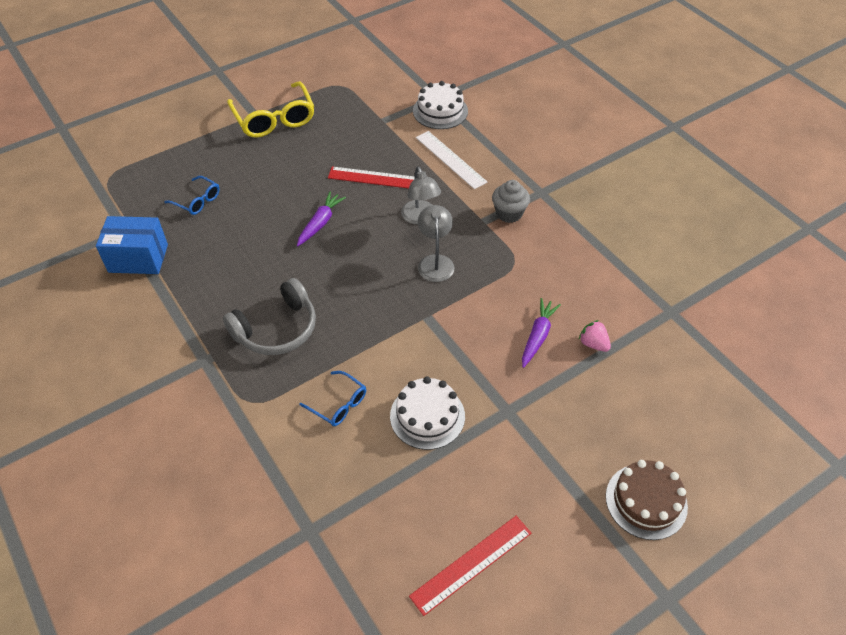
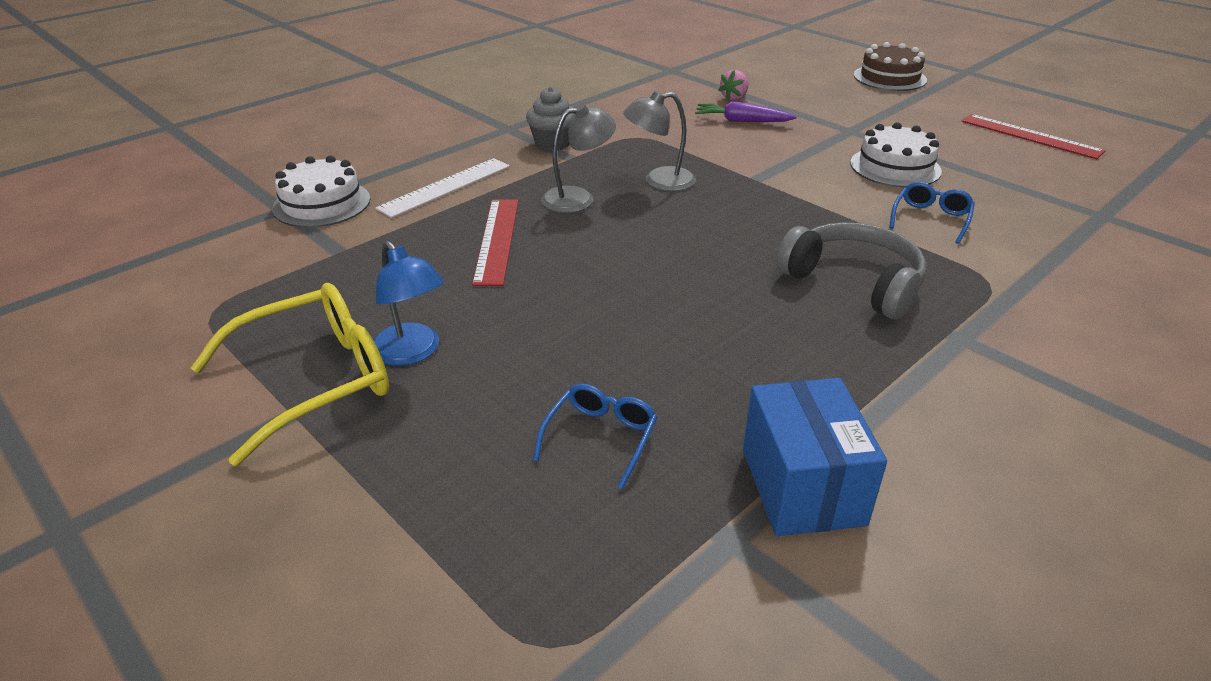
camera: 100 degrees left, 15 degrees down
purple carrot [297,191,346,246] -> none
none -> blue lamp [373,241,444,366]

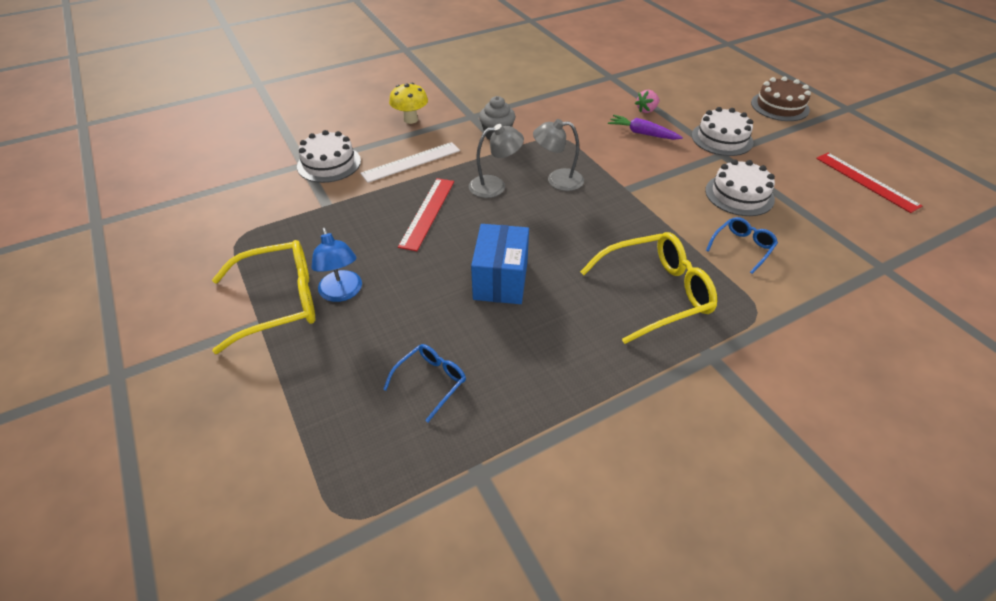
camera: 15 degrees right, 10 degrees up
blue box [743,378,887,536] -> blue box moved to [471,224,529,304]
grey headphones [776,222,926,319] -> yellow glasses [580,232,717,344]
none -> yellow mushroom [389,83,428,124]
none -> white cake [692,107,754,156]

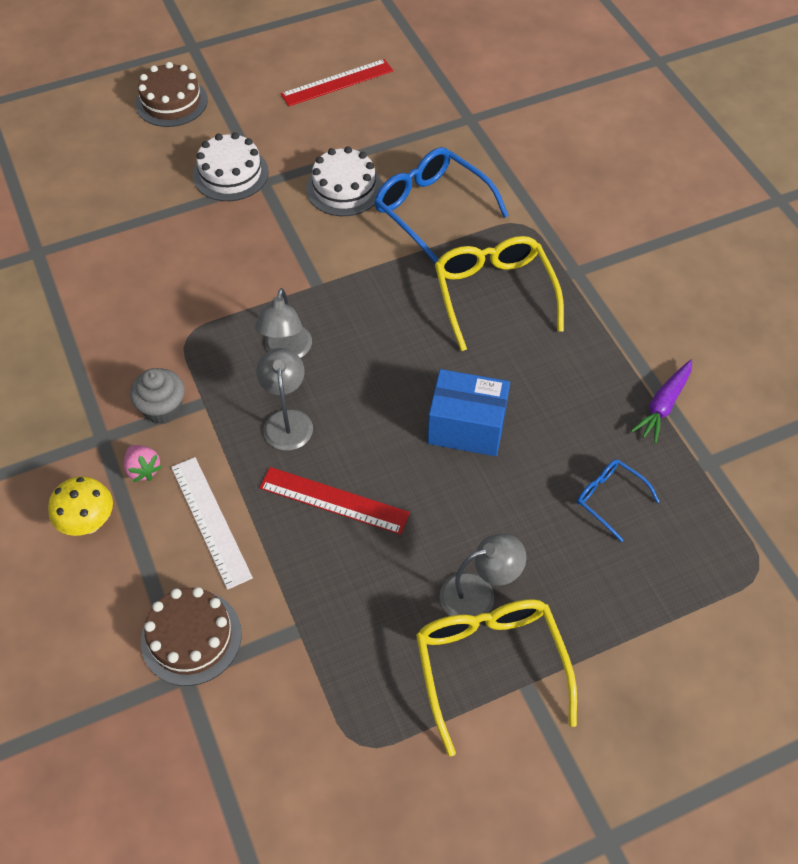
camera: 85 degrees left, 10 degrees up
white cake [297,130,361,183] -> brown cake [141,587,242,686]
blue lamp [311,227,362,302] -> grey lamp [440,533,527,616]
purple carrot [608,115,683,140] -> purple carrot moved to [631,360,692,444]
pink strawberry [635,90,659,113] -> pink strawberry moved to [124,445,162,482]
blue glasses [706,217,778,274] -> blue glasses [374,147,509,263], size x1.88

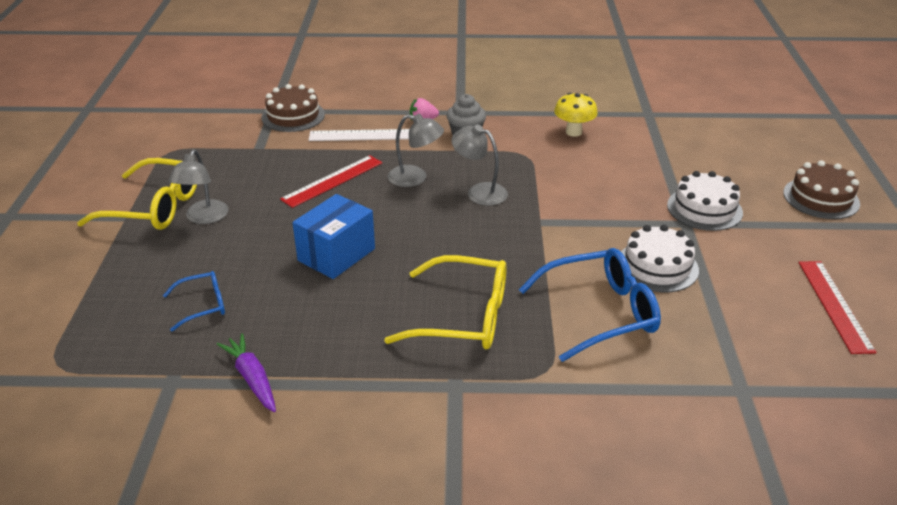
camera: 115 degrees right, 20 degrees down
yellow mushroom [48,476,113,536] -> yellow mushroom moved to [554,93,598,137]

